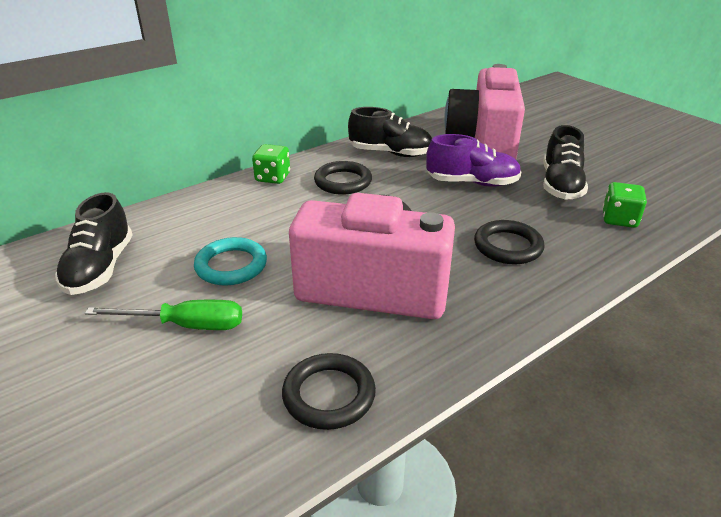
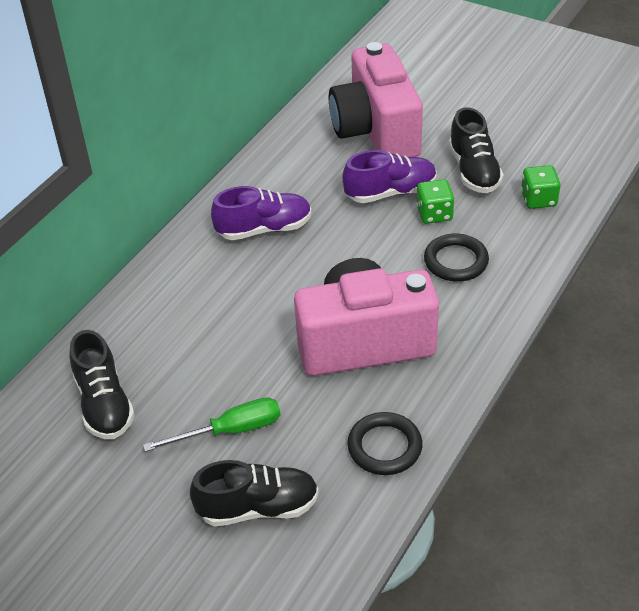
camera: 20 degrees left, 10 degrees up
turquoise ring [194,237,267,285] -> none
green dice [252,144,290,184] -> green dice moved to [416,179,454,224]
black ring [314,161,372,195] -> purple shoe [211,186,312,240]
black shoe [348,107,432,157] -> black shoe moved to [190,460,319,526]

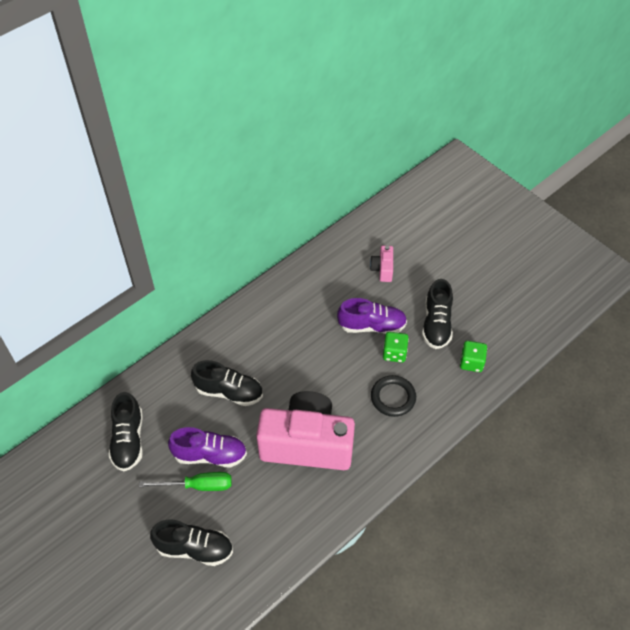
camera: 15 degrees right, 10 degrees up
purple shoe [211,186,312,240] -> purple shoe moved to [168,427,247,467]
pink camera [329,42,423,157] -> pink camera [370,245,393,282], size x0.41
black ring [347,412,423,475] -> none
none -> black shoe [191,360,263,406]

